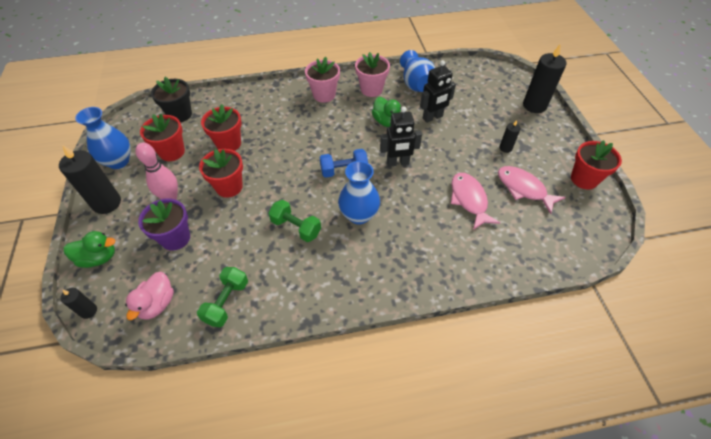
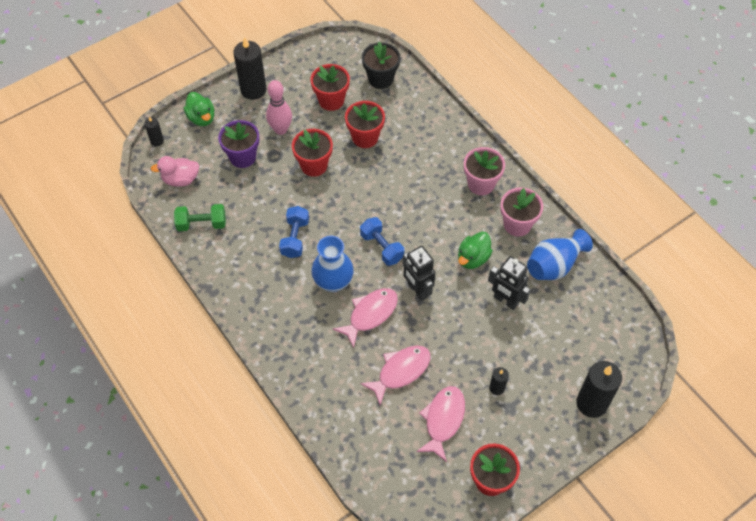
camera: 65 degrees right, 5 degrees up
blue vase [75,107,131,169] -> none
green dumbbell [268,200,321,242] -> blue dumbbell [279,206,309,258]
none -> pink fish [333,288,398,348]

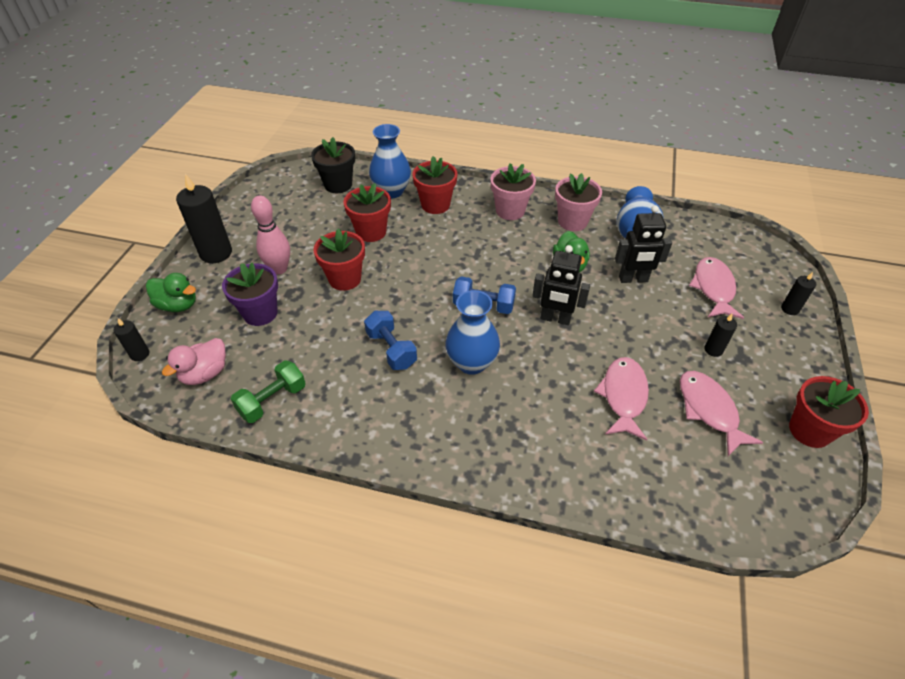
camera: 40 degrees left, 10 degrees down
red flower pot [311,64,350,111] -> red flower pot moved to [412,156,457,214]
pink fish [333,288,398,348] -> pink fish moved to [689,257,744,319]
black candle [576,361,622,418] -> black candle [781,272,816,315], size x0.50
none -> blue vase [369,124,411,199]

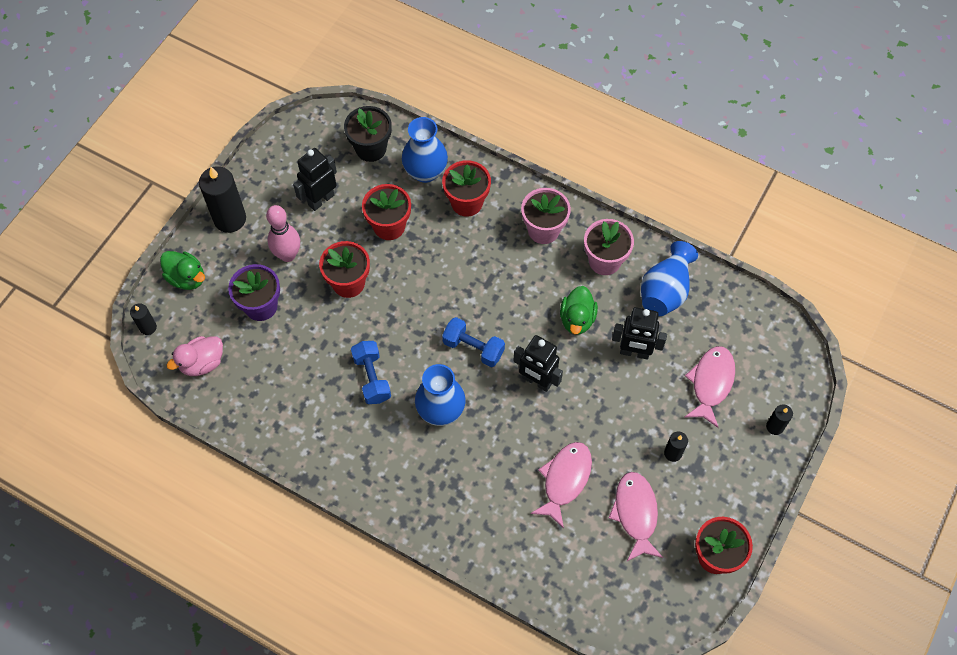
camera: 15 degrees right, 15 degrees up
green dumbbell [231,360,306,423] -> none
none -> black robot [293,148,337,211]

